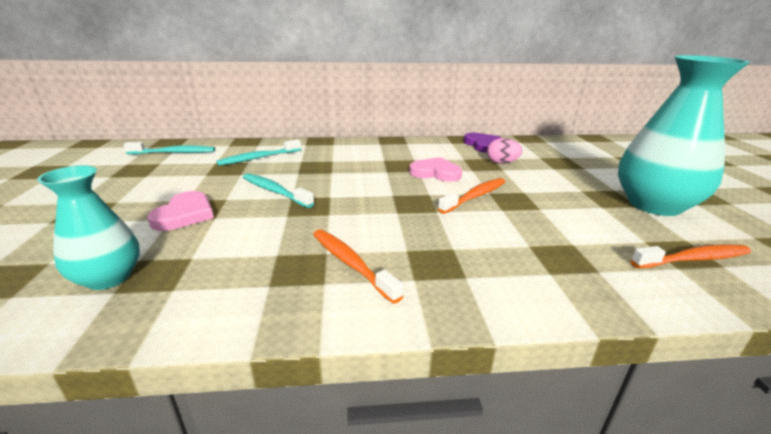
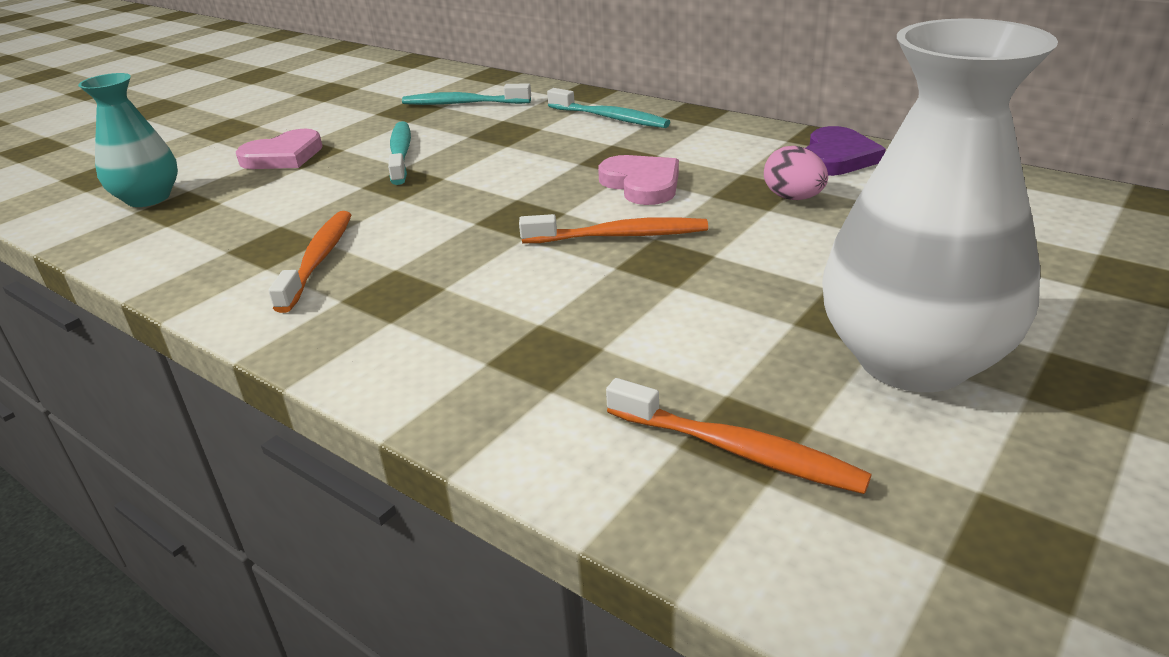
camera: 45 degrees right, 5 degrees up
turquoise toothbrush [123,142,215,154] -> turquoise toothbrush moved to [547,88,670,128]
turquoise vase [618,55,750,216] -> white vase [822,18,1058,392]

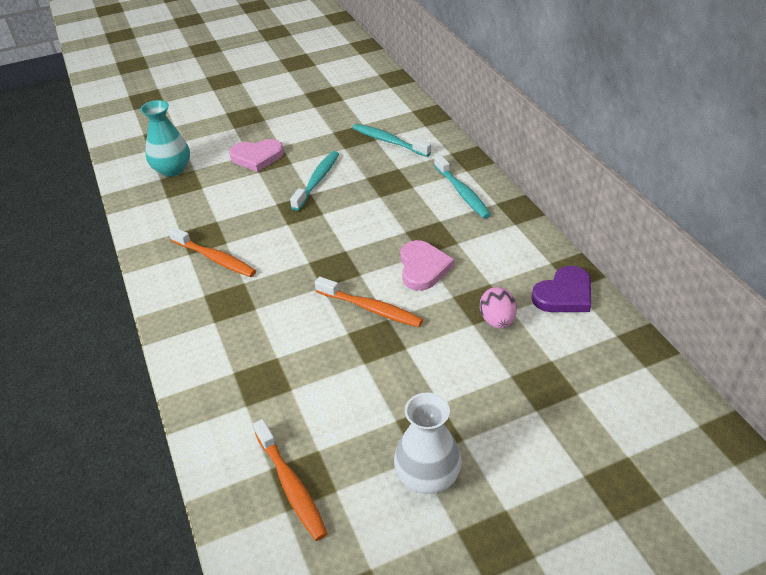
camera: 30 degrees right, 10 degrees up
orange toothbrush [268,211,351,313] -> orange toothbrush turned 90 degrees clockwise [168,227,256,277]
white vase [822,18,1058,392] -> white vase [394,392,462,494], size x0.57

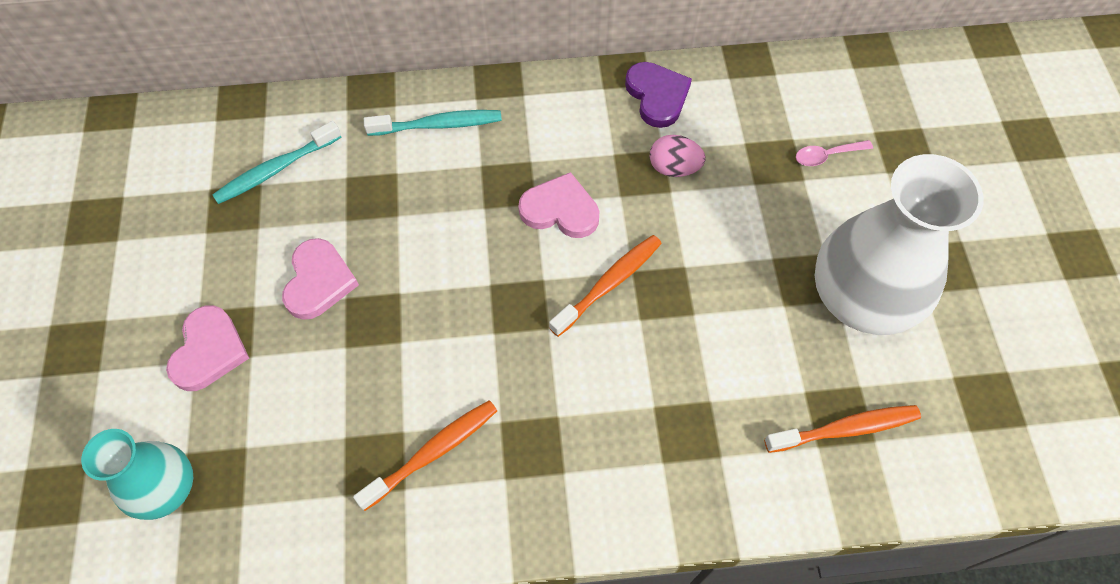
camera: 75 degrees left, 20 degrees up
turquoise toothbrush [290,151,339,211] -> pink heart [282,238,359,320]
white vase [394,392,462,494] -> white vase [815,154,984,335], size x1.74
none -> pink spoon [796,140,873,166]

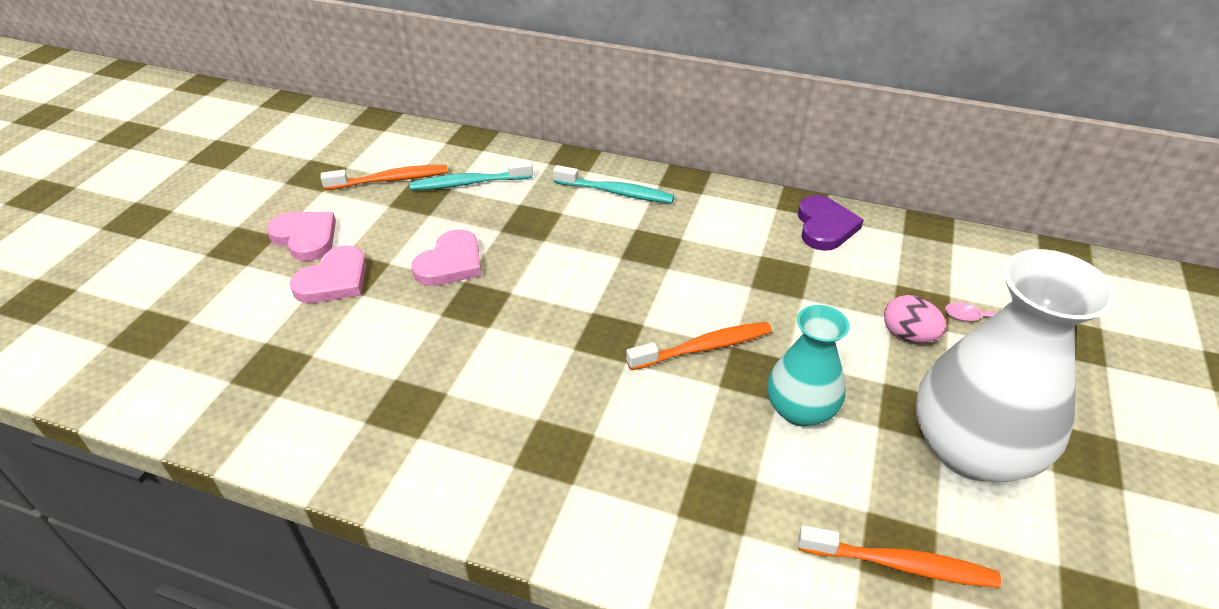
camera: 25 degrees right, 20 degrees down
turquoise vase [81,429,193,520] -> turquoise vase moved to [767,305,849,427]
orange toothbrush [353,400,497,511] -> orange toothbrush moved to [321,165,448,190]
pink heart [518,172,599,238] -> pink heart moved to [267,212,336,261]
pink egg [650,135,706,177] -> pink egg moved to [884,295,947,343]

